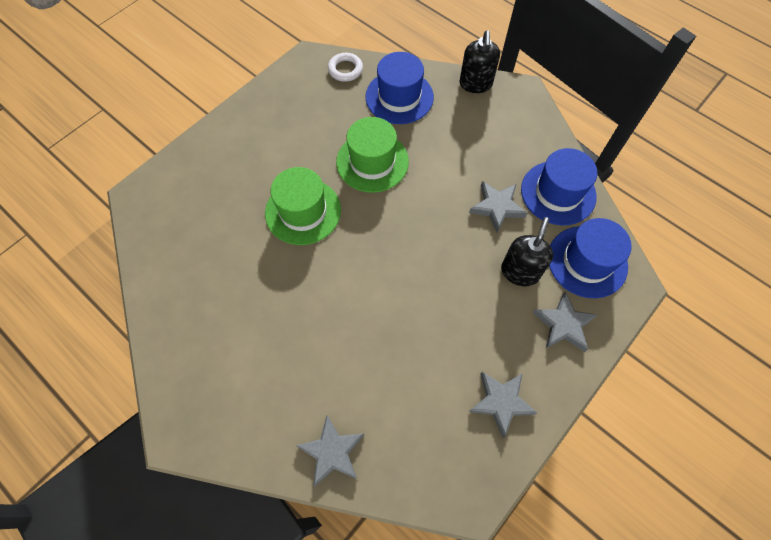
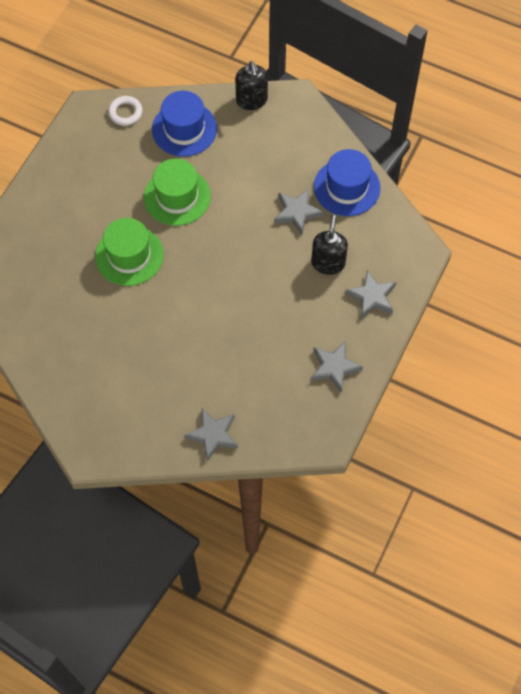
camera: 15 degrees left, 0 degrees up
blue hat [549,218,632,298] -> none

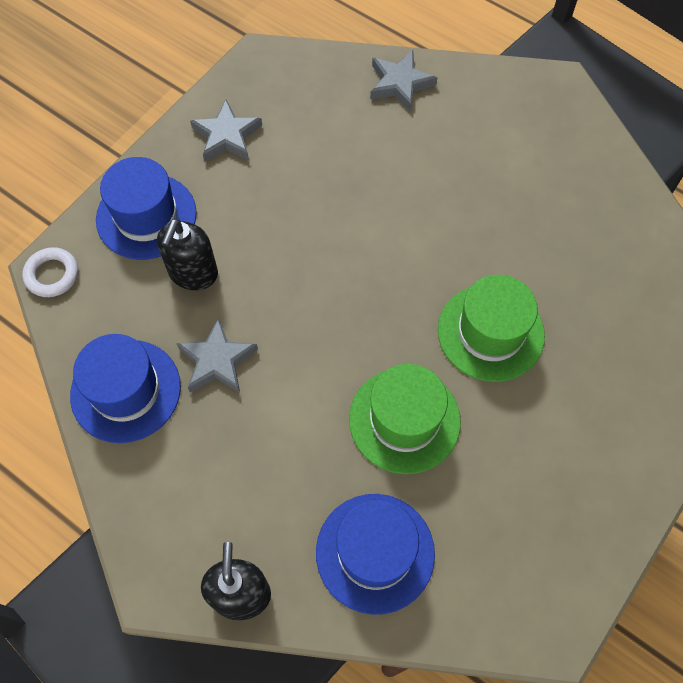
camera: 170 degrees left, 0 degrees up
white ring [108,96,143,126] -> white ring moved to [23,247,78,297]
grey star [345,270,396,319] -> blue hat [96,157,197,260]

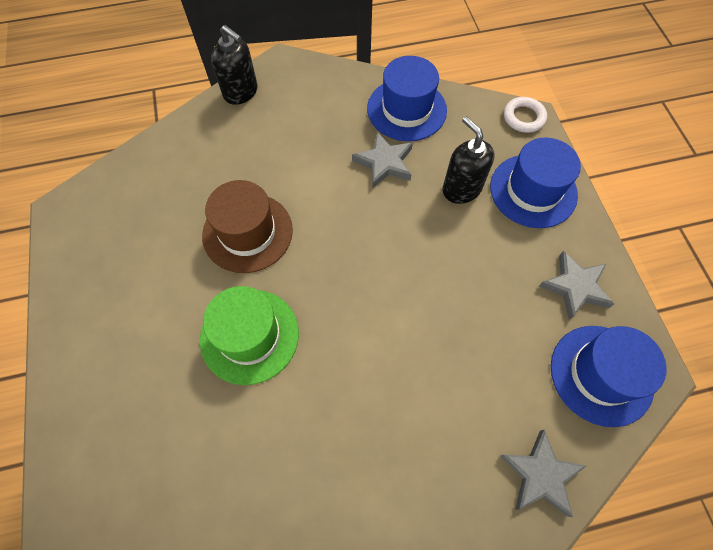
camera: 130 degrees right, 0 degrees up
blue hat [316,494,435,615] -> blue hat moved to [551,326,667,427]
green hat [349,364,461,474] -> brown hat [202,180,293,273]

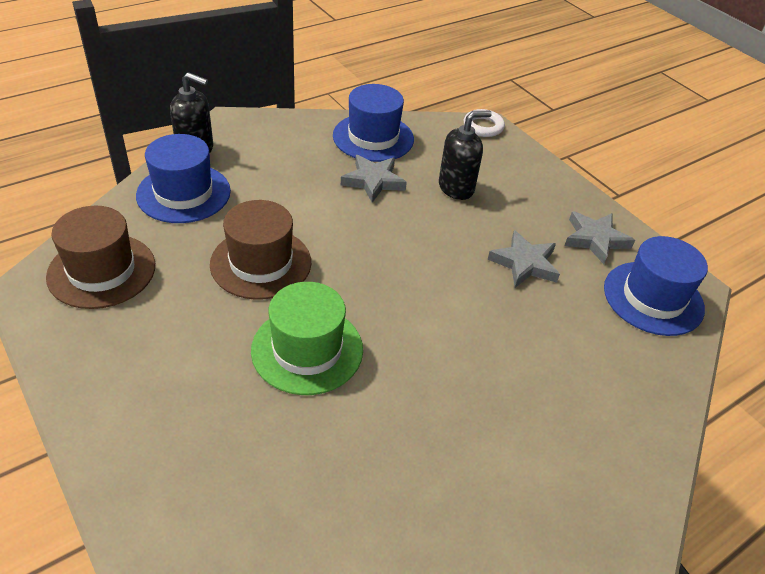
camera: 25 degrees left, 20 degrees down
black soap dispenser [443,116,494,204] -> black soap dispenser turned 120 degrees clockwise [439,111,492,200]
blue hat [490,138,581,228] -> blue hat moved to [136,134,231,223]
grey star [500,430,586,517] -> grey star moved to [488,230,560,288]
none -> brown hat [46,206,155,309]

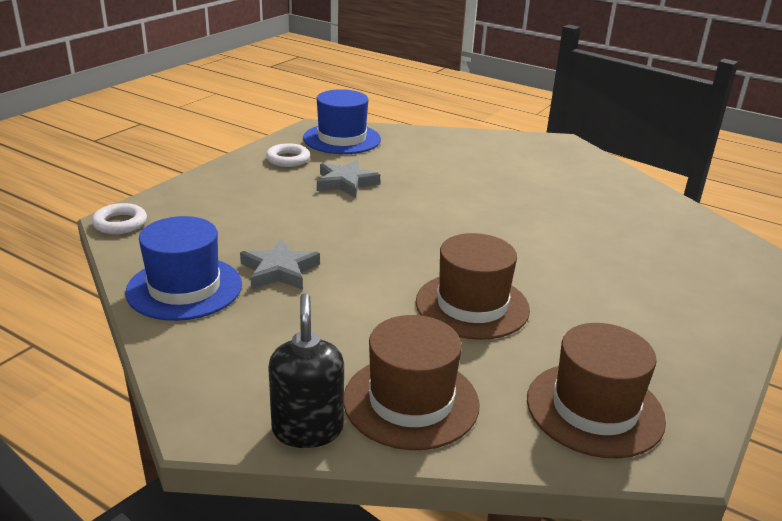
camera: 110 degrees left, 15 degrees down
blue hat [136,134,231,223] -> brown hat [344,315,480,450]
green hat [251,282,363,395] -> none
black soap dispenser [439,111,492,200] -> none
grey star [564,211,635,264] -> white ring [266,143,310,167]

